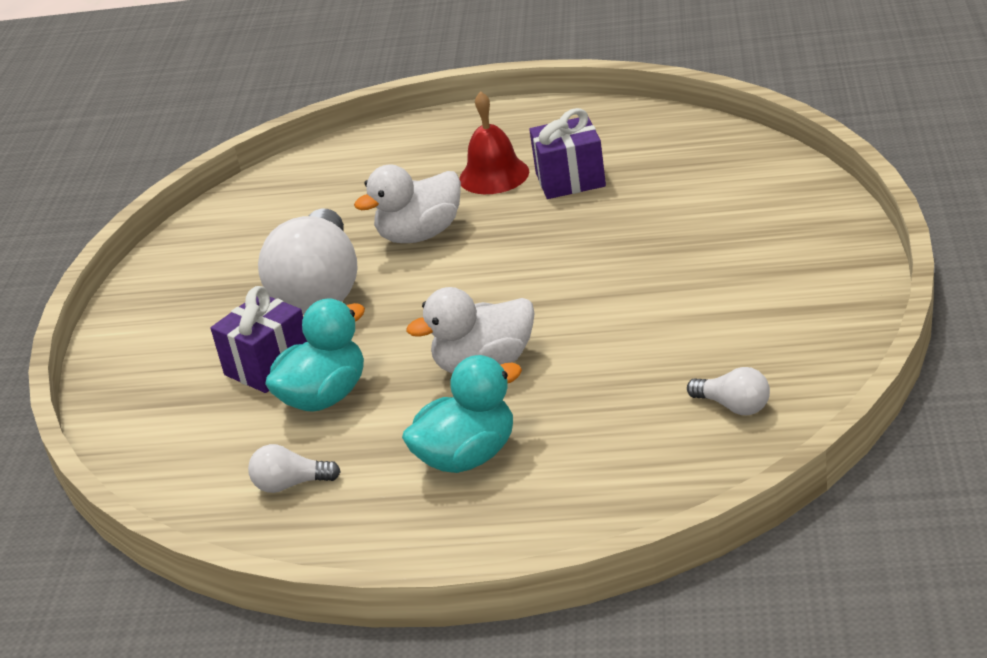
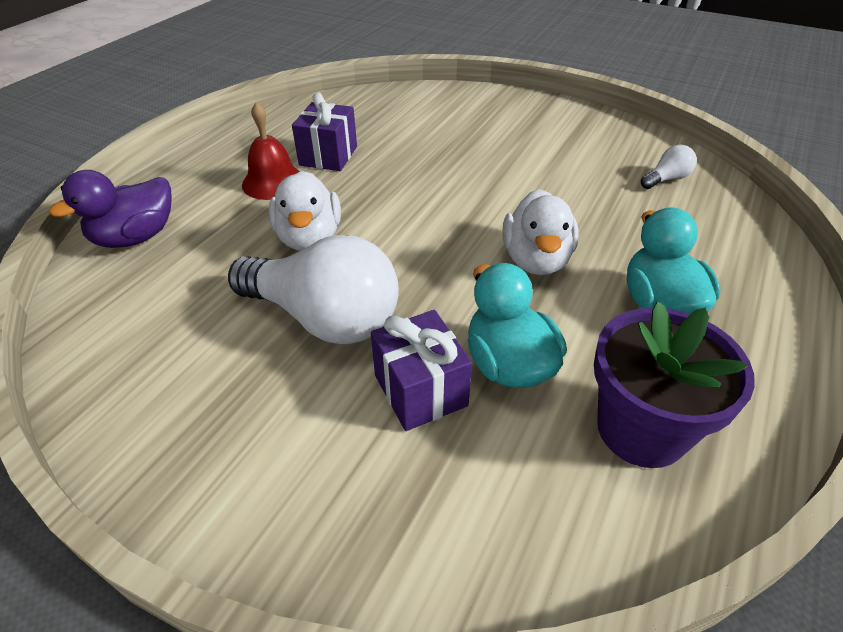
camera: 70 degrees left, 10 degrees up
white light bulb [248,444,341,493] -> purple flower pot [594,302,755,468]
none -> purple duck [49,170,172,248]

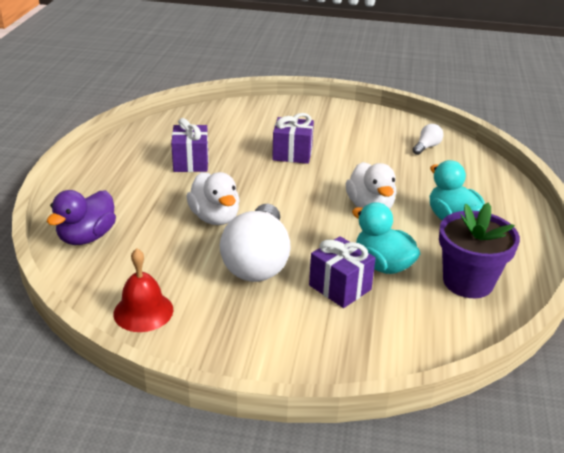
camera: 20 degrees left, 10 degrees down
white light bulb [228,235,399,344] -> white light bulb turned 90 degrees clockwise [220,204,291,282]
red bell [242,102,300,200] -> red bell moved to [113,248,173,332]
none -> purple gift [272,113,314,164]

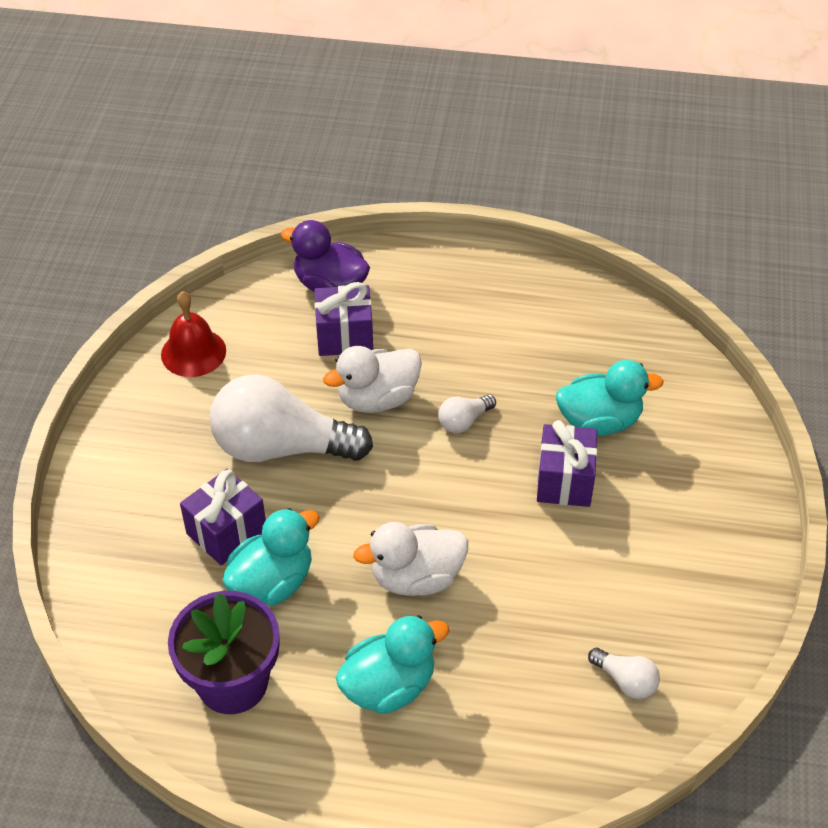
camera: 90 degrees right, 15 degrees up
purple gift [171,118,208,172] -> purple gift moved to [314,282,373,356]
none -> white light bulb [438,394,496,433]
none -> turquoise duck [556,360,664,436]

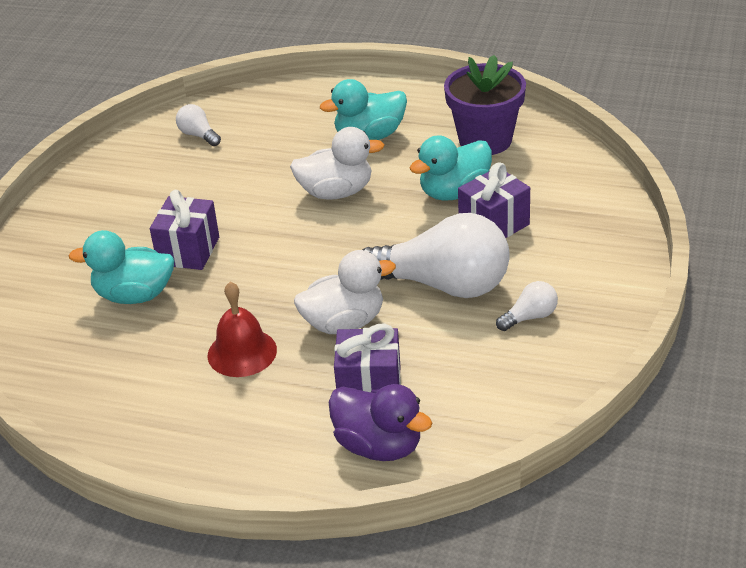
camera: 170 degrees left, 10 degrees down
red bell [161,291,226,377] -> red bell moved to [208,282,277,377]
white light bulb [438,394,496,433] -> white light bulb moved to [496,281,558,331]

